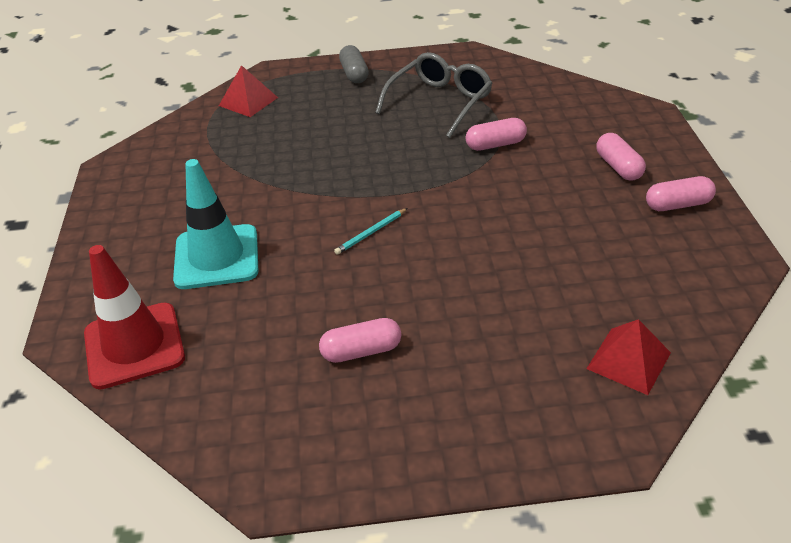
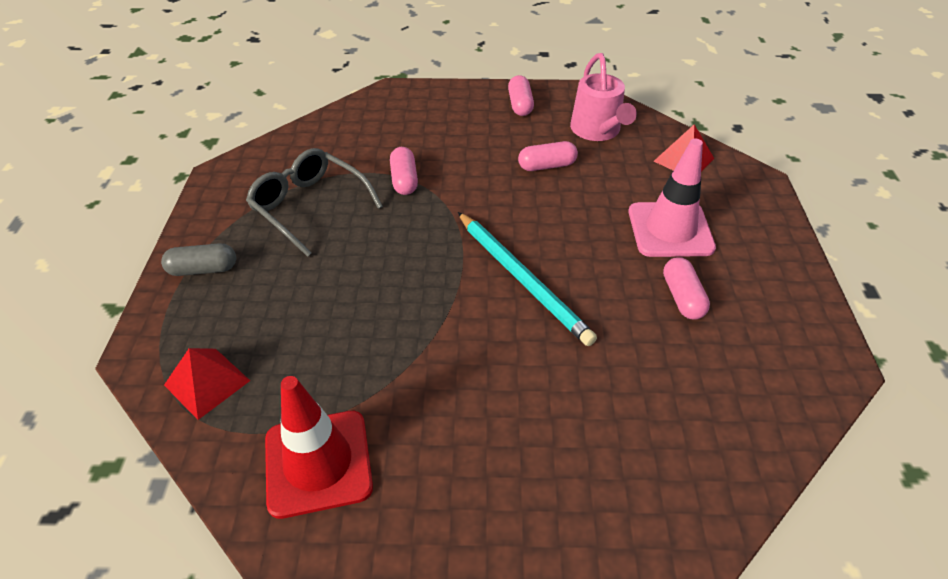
camera: 85 degrees left, 5 degrees up
red traffic cone [84,245,185,389] -> red traffic cone moved to [265,376,373,519]
turquoise traffic cone [173,159,259,289] -> none
turquoise pencil [334,208,408,255] -> turquoise pencil [458,212,597,346], size x2.25
pink capsule [596,133,646,181] -> pink capsule moved to [518,141,578,171]
none -> pink watering can [570,53,637,141]
none -> pink traffic cone [628,139,716,257]

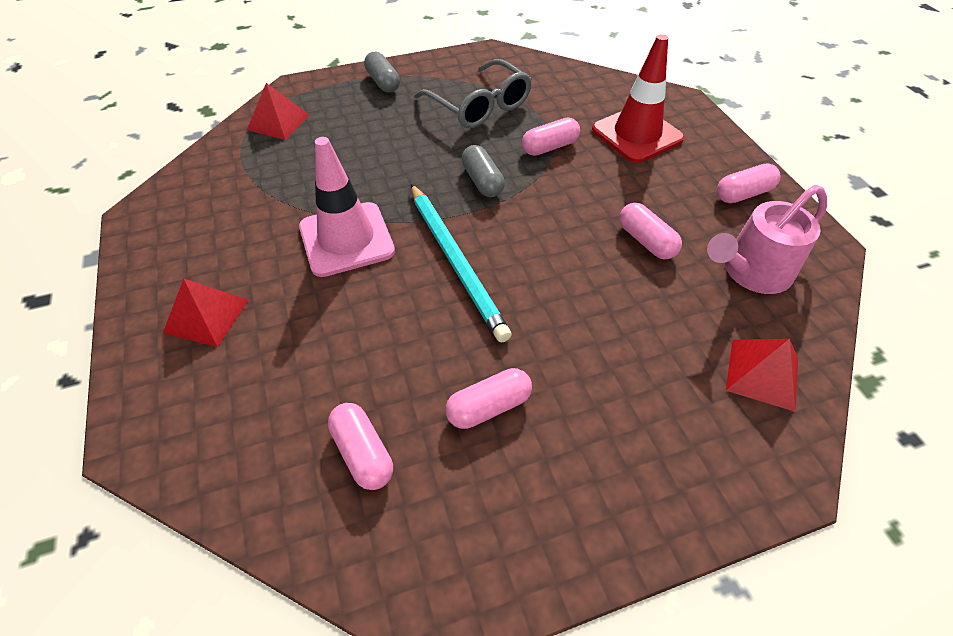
camera: 70 degrees right, 5 degrees up
grey glasses [246,148,383,257] -> grey glasses turned 120 degrees clockwise [415,59,532,128]
red traffic cone [265,376,373,519] -> red traffic cone moved to [592,34,684,163]
turquoise pencil [458,212,597,346] -> turquoise pencil turned 60 degrees counterclockwise [411,184,512,343]
pink traffic cone [628,139,716,257] -> pink traffic cone moved to [299,137,395,277]
none -> red pyramid [163,278,249,347]
none -> pink capsule [328,403,393,490]
none -> grey capsule [461,145,505,197]

